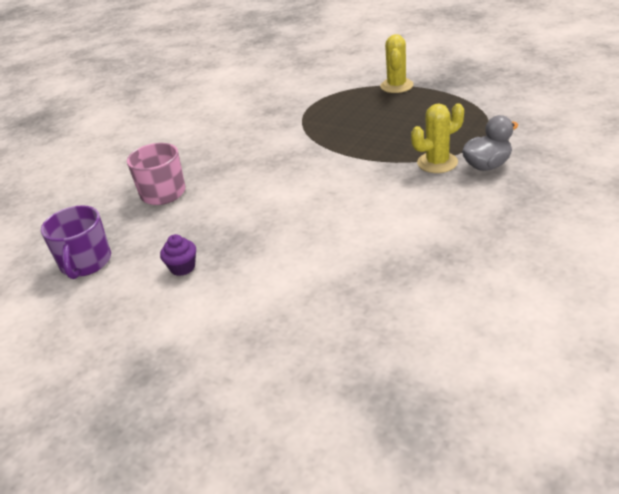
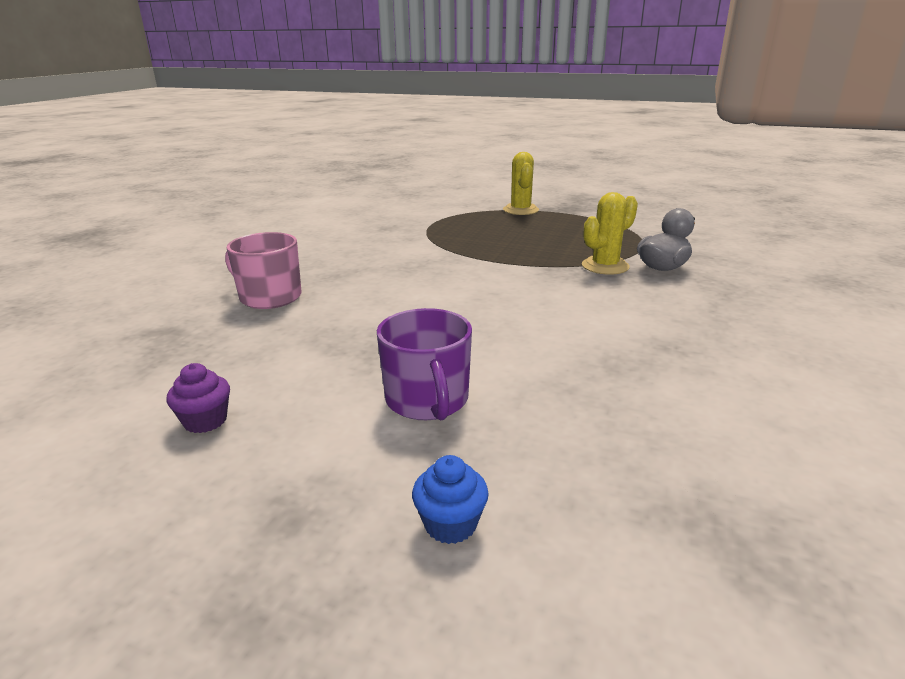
camera: 15 degrees left, 10 degrees down
purple mug [41,205,111,279] -> purple mug moved to [377,308,472,421]
purple cupcake [160,234,196,276] -> purple cupcake moved to [166,363,230,433]
none -> blue cupcake [412,455,489,544]

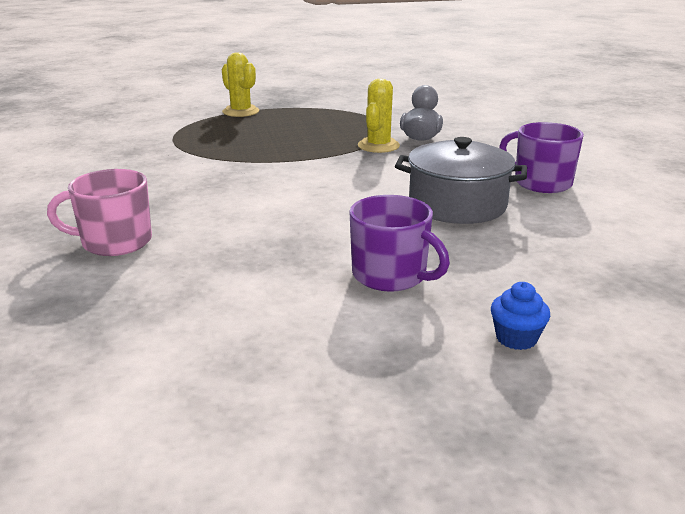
camera: 35 degrees left, 0 degrees up
purple cupcake [166,363,230,433] -> none
none -> grey pot [395,137,527,224]
none -> purple mug [499,122,584,193]

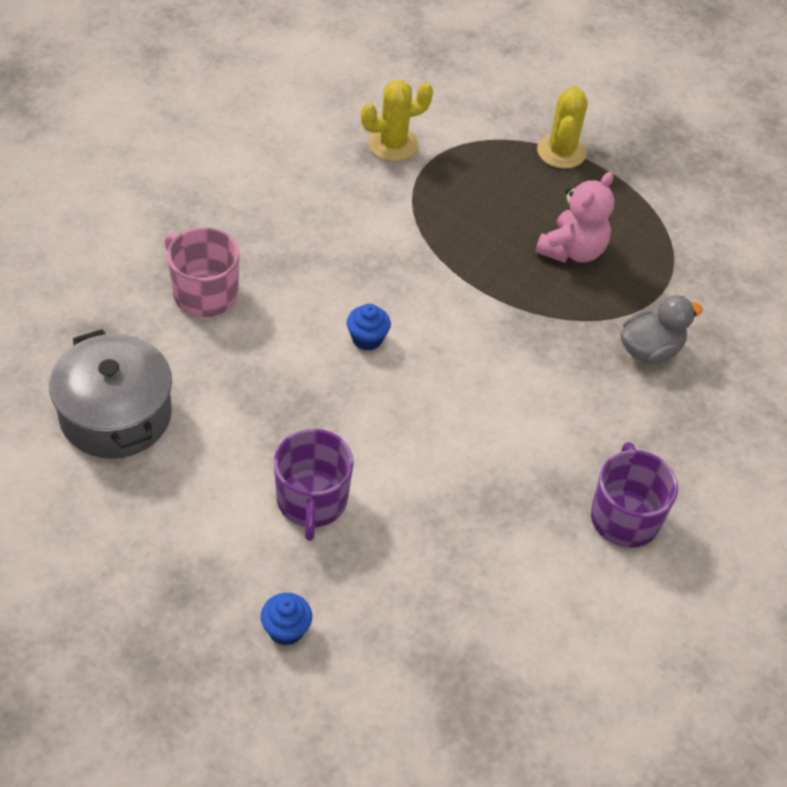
camera: 45 degrees right, 25 degrees up
yellow cactus [358,79,400,153] -> yellow cactus moved to [361,80,433,162]
grey pot [395,137,527,224] -> grey pot moved to [49,329,172,459]
none -> blue cupcake [347,304,391,351]
none -> pink teddy bear [535,172,614,263]

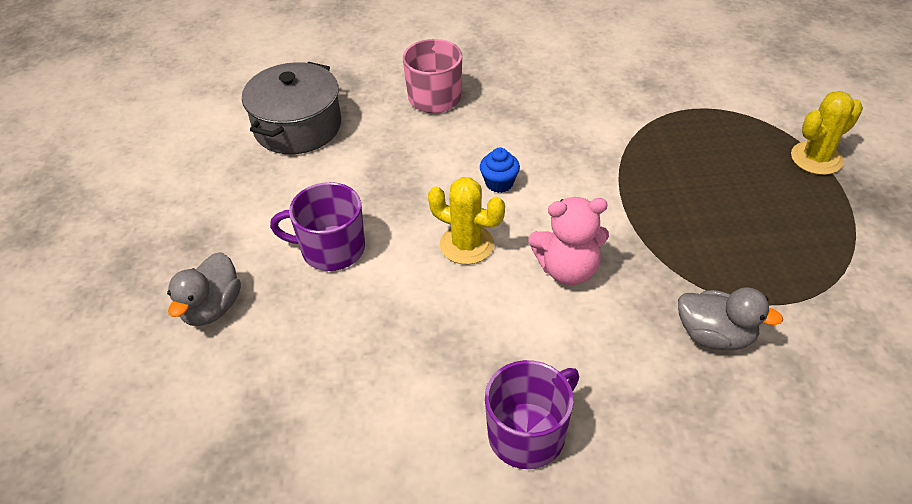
camera: 55 degrees right, 5 degrees down
blue cupcake [261,593,312,646] -> grey duck [167,252,241,326]
purple mug [274,429,354,541] -> purple mug turned 45 degrees clockwise [270,182,365,271]
yellow cactus [361,80,433,162] -> yellow cactus moved to [428,177,505,264]
pink teddy bear [535,172,614,263] -> pink teddy bear moved to [528,197,609,285]

